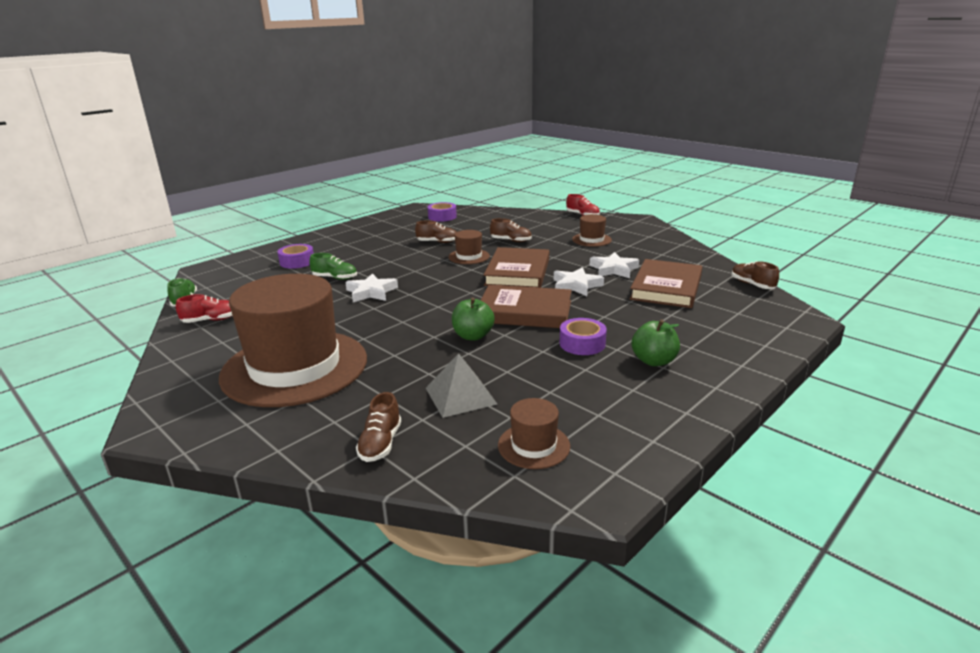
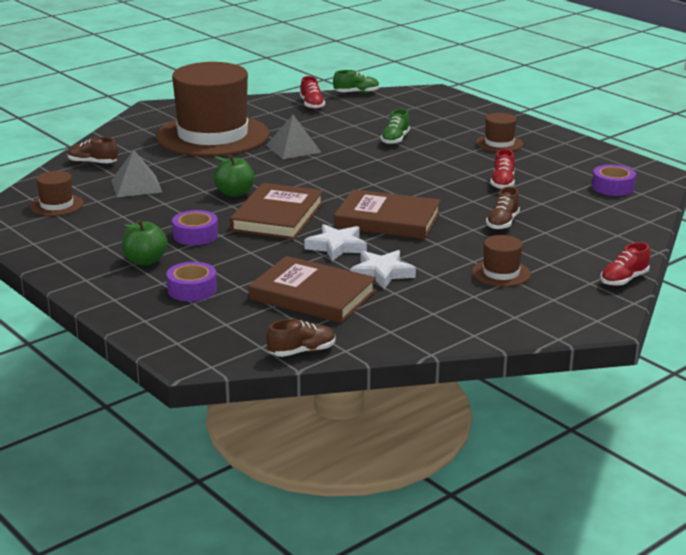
camera: 95 degrees right, 0 degrees up
purple tape [277,244,314,269] -> purple tape moved to [166,262,217,301]
white star [345,273,398,302] -> none
brown shoe [415,220,456,243] -> red shoe [490,149,515,189]
brown hat [448,230,490,264] -> brown hat moved to [476,113,523,152]
none -> grey pyramid [266,115,322,159]

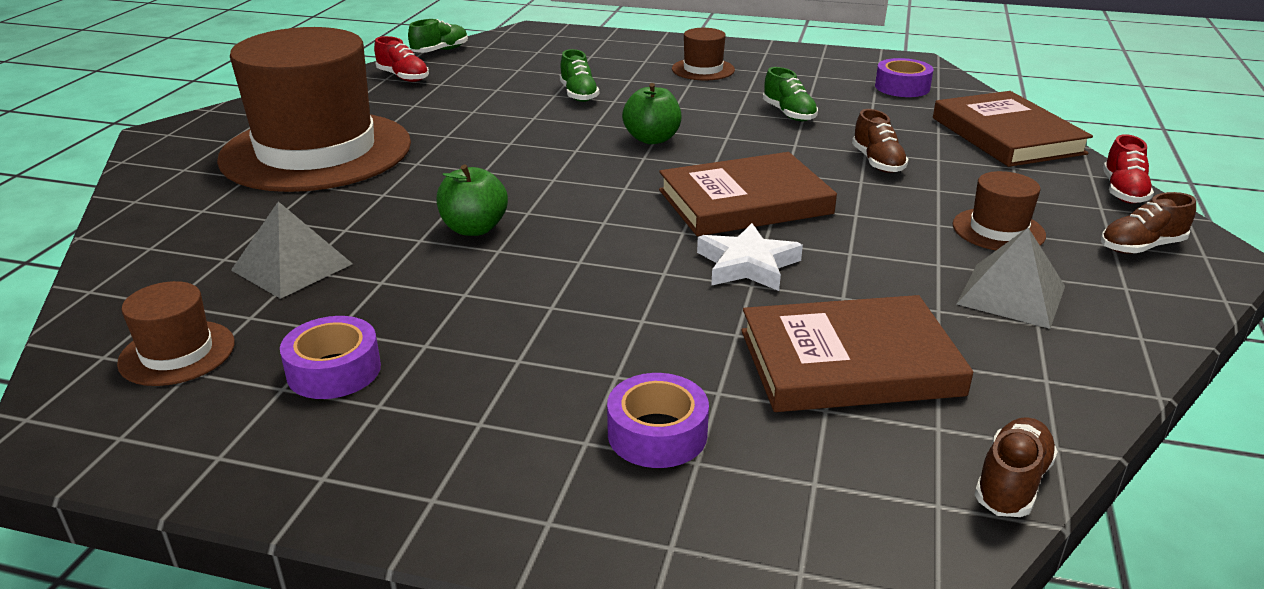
camera: 35 degrees left, 5 degrees up
brown shoe [67,137,118,163] -> brown shoe moved to [1101,192,1196,254]
green apple [122,220,168,266] -> green apple moved to [622,83,681,144]
purple tape [172,210,218,245] -> purple tape moved to [280,316,381,399]
brown book [230,183,323,240] -> brown book moved to [933,91,1093,167]
grey pyramid [266,115,322,159] -> grey pyramid moved to [957,228,1065,329]
white star [350,250,416,289] -> none
red shoe [490,149,515,189] -> green shoe [763,67,818,121]

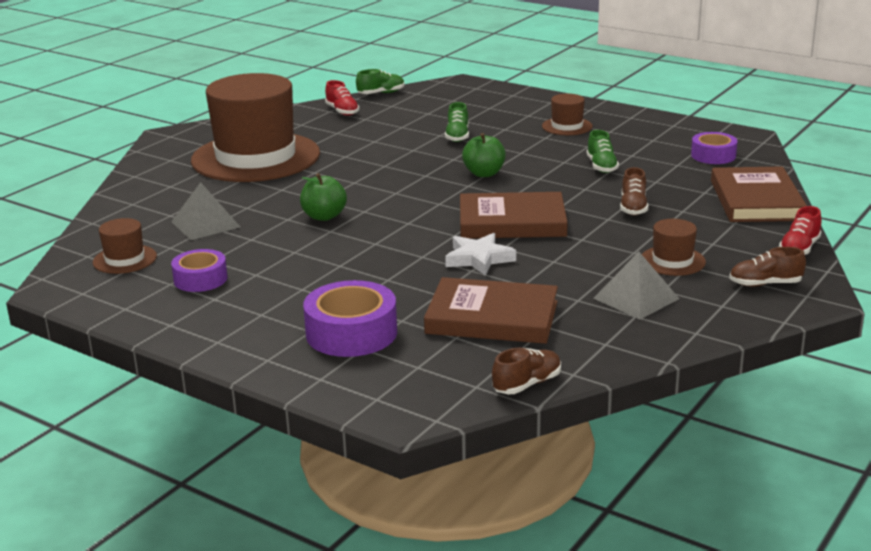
camera: 20 degrees right, 5 degrees down
purple tape [607,373,709,468] -> purple tape [303,280,397,357], size x1.57

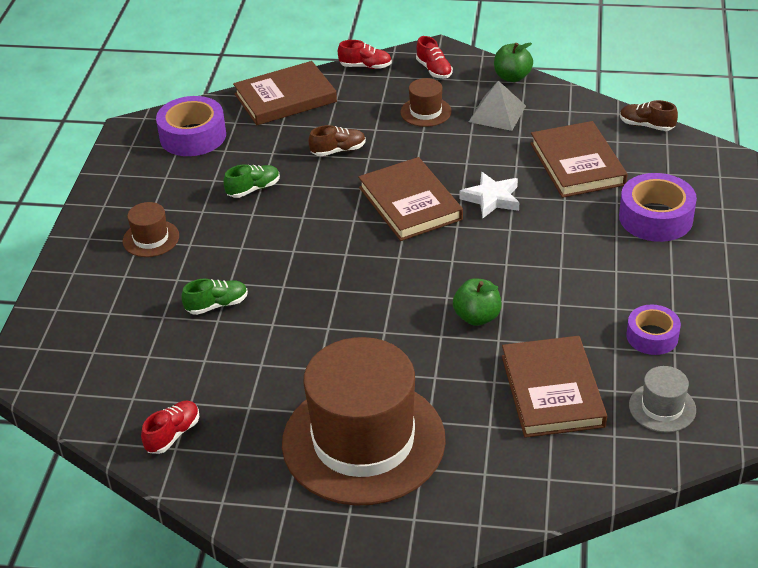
camera: 115 degrees left, 15 degrees up
brown hat [93,218,157,274] -> grey hat [629,366,696,433]
grey pyramid [171,182,240,240] -> brown book [502,336,607,438]
green shoe [356,69,404,94] -> none
green apple [462,133,506,177] -> green apple moved to [494,42,533,82]
purple tape [691,132,737,164] -> purple tape [156,96,226,156], size x1.57
brown shoe [729,247,806,287] -> red shoe [416,36,453,79]

